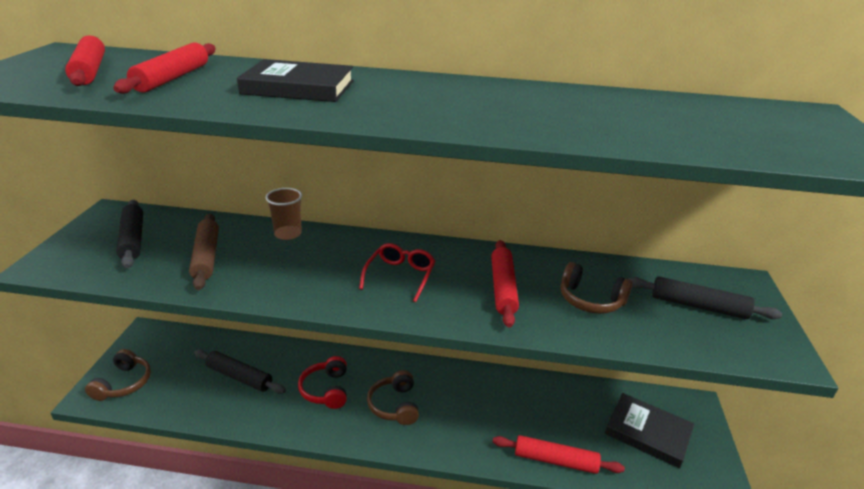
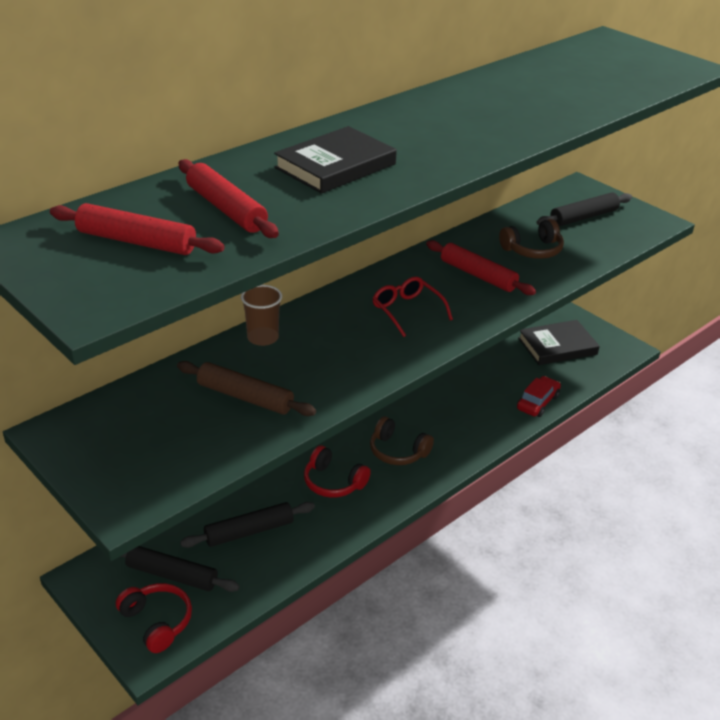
camera: 50 degrees left, 5 degrees up
brown headphones [85,349,151,401] -> red headphones [116,583,192,653]
black rolling pin [116,200,143,268] -> black rolling pin moved to [120,546,240,592]
red rolling pin [493,435,625,474] -> red car [517,376,561,417]

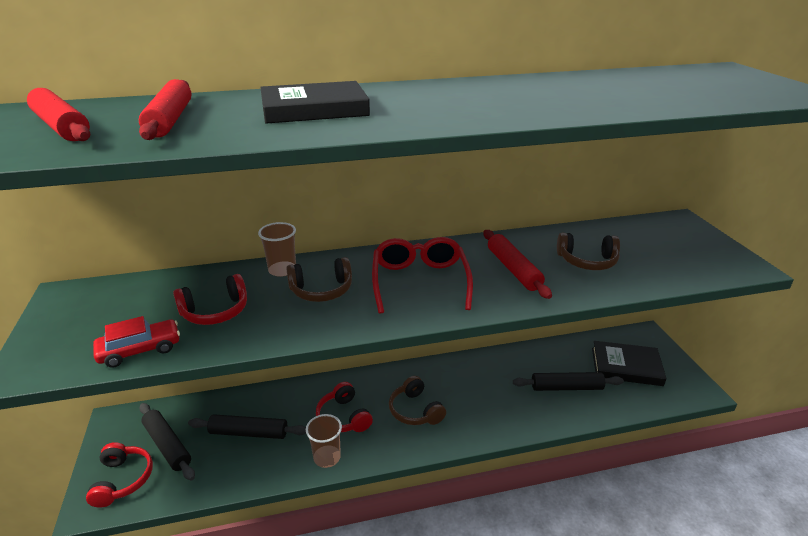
camera: 30 degrees right, 5 degrees down
brown rolling pin [177,361,316,416] -> red headphones [173,274,247,325]
red glasses [372,277,453,337] -> red glasses [372,237,473,314], size x1.50
red car [517,376,561,417] -> red car moved to [93,316,180,368]
black rolling pin [537,192,632,227] -> black rolling pin moved to [513,372,624,391]
none -> brown headphones [286,257,352,302]
none -> brown cup [306,414,342,468]

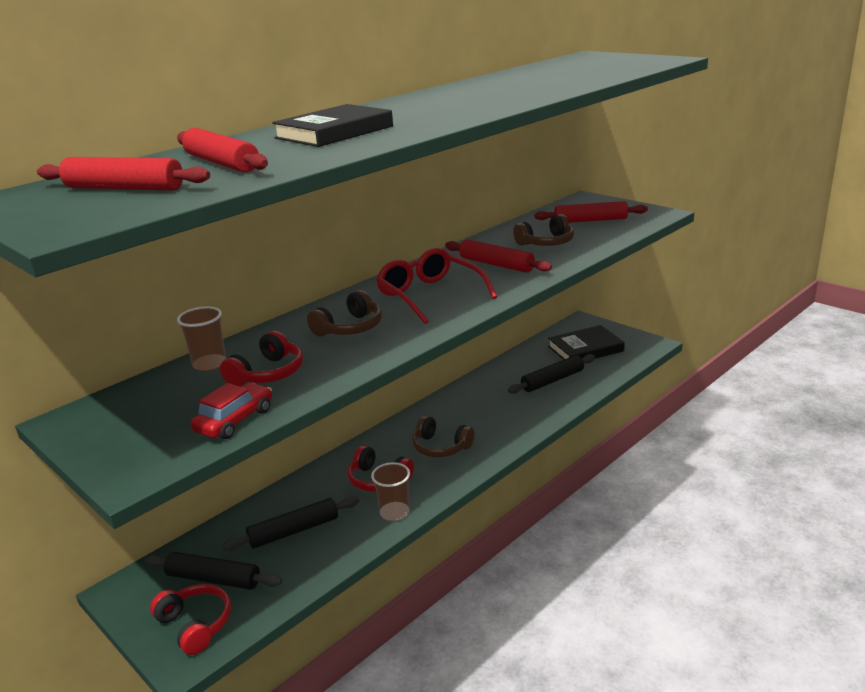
camera: 30 degrees left, 5 degrees down
brown cup [258,222,296,277] -> brown cup moved to [177,306,226,371]
none -> red rolling pin [534,201,648,223]

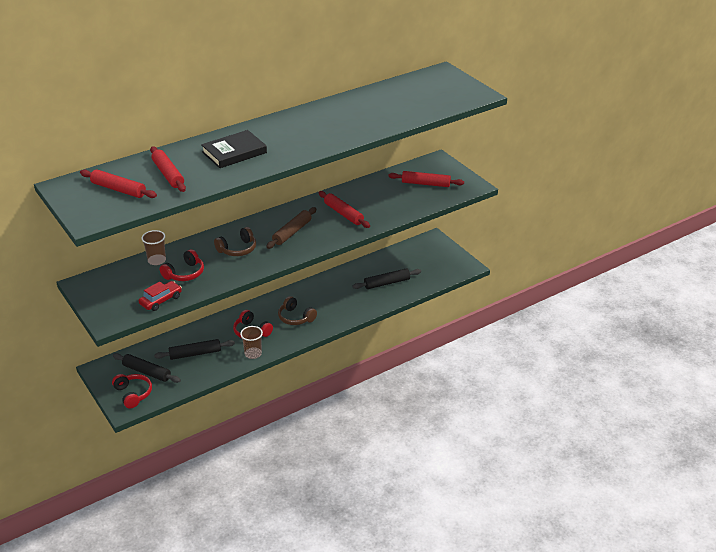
camera: 10 degrees right, 10 degrees up
red glasses [376,248,497,324] -> brown rolling pin [266,207,317,249]
brown headphones [513,214,574,246] -> none
black book [548,325,625,360] -> none

